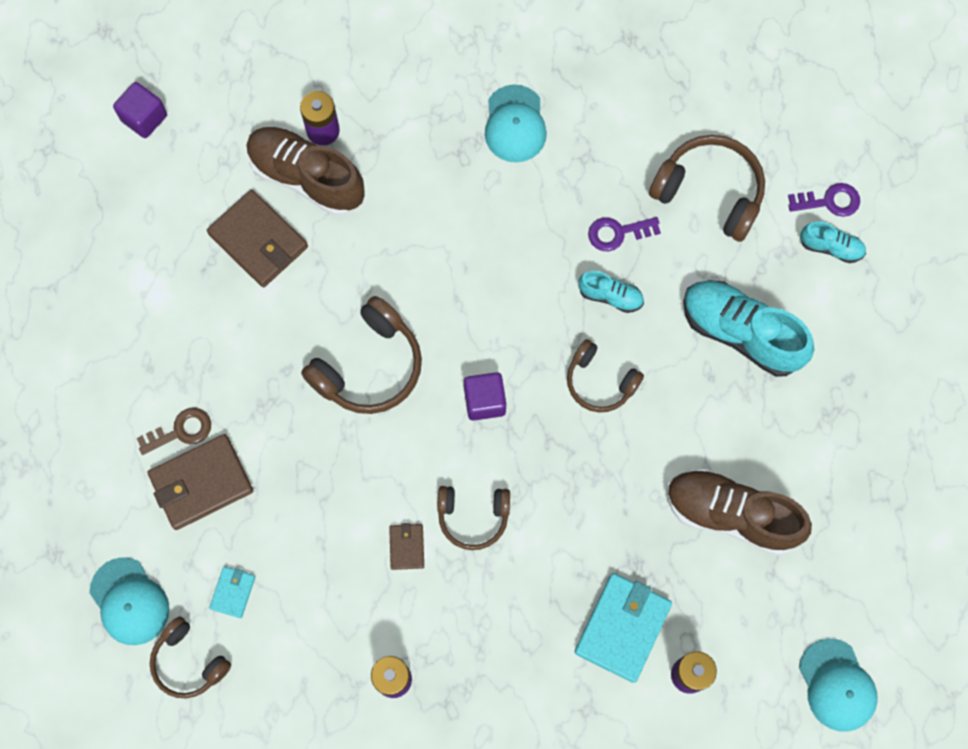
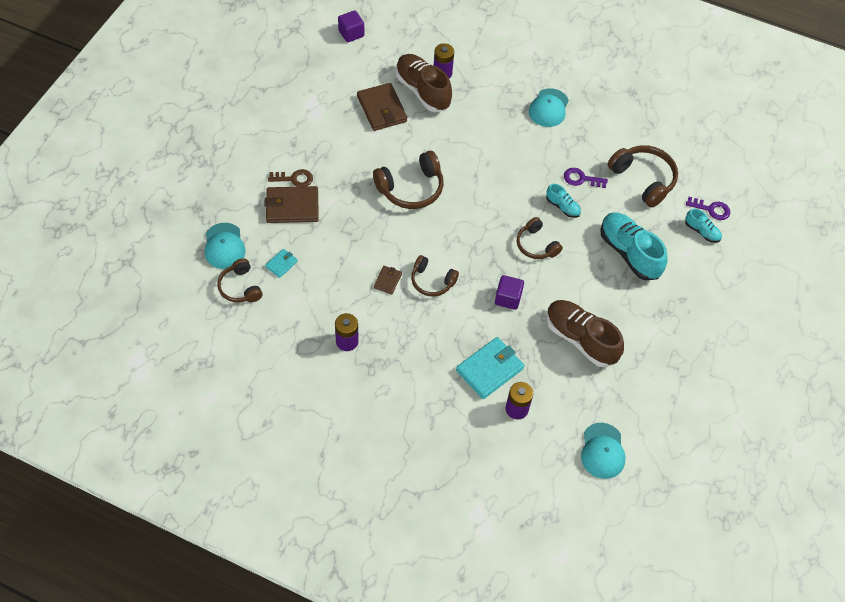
camera: 20 degrees right, 15 degrees down
purple cube [464,372,506,421] -> purple cube moved to [495,275,524,310]

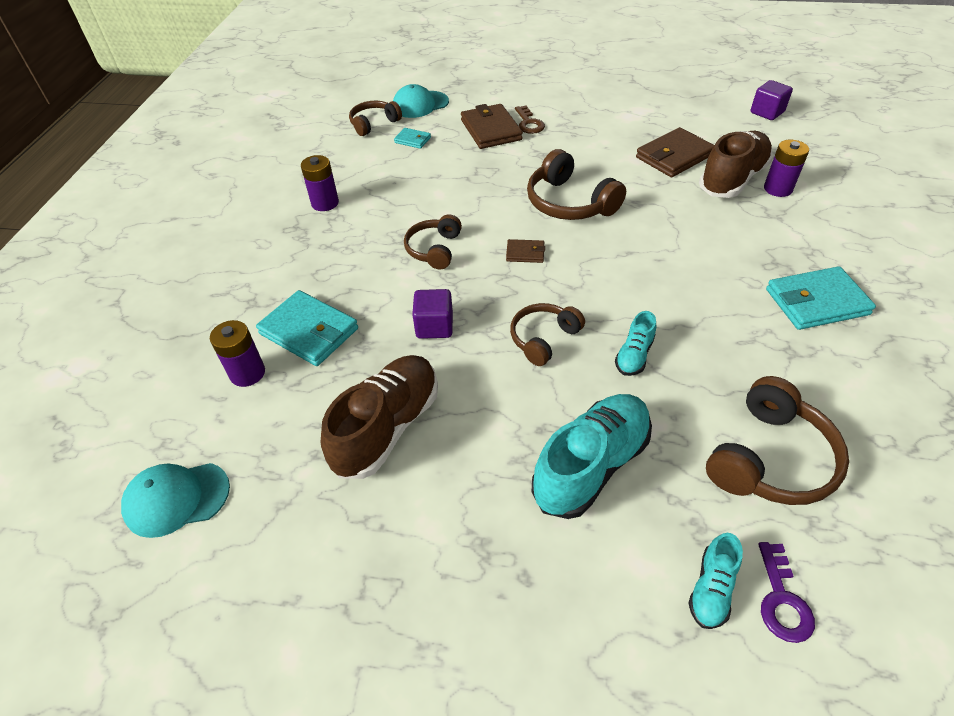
camera: 80 degrees right, 10 degrees down
brown wallet [374,266,402,295] -> brown wallet moved to [506,239,545,263]
turquoise cap [529,88,569,127] -> turquoise wallet [766,266,876,330]
purple key [564,168,608,188] -> none

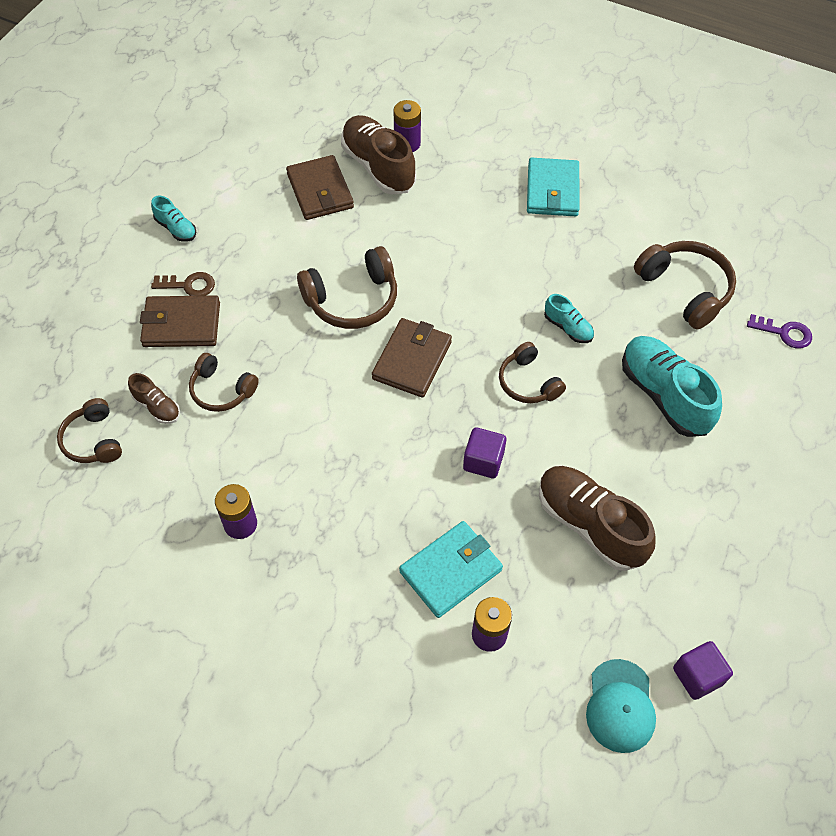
camera: 75 degrees left, 10 degrees up
turquoise cap [393,84,449,118] -> none
turquoise wallet [394,128,431,149] -> brown shoe [128,373,180,424]
brown headphones [404,214,462,269] -> brown headphones moved to [189,353,258,412]
brown wallet [506,239,545,263] -> brown wallet [372,318,452,398], size x1.99
turquoise shoe [688,533,743,629] -> turquoise shoe moved to [151,196,196,242]
purple cube [751,80,793,120] -> purple cube moved to [673,641,733,700]

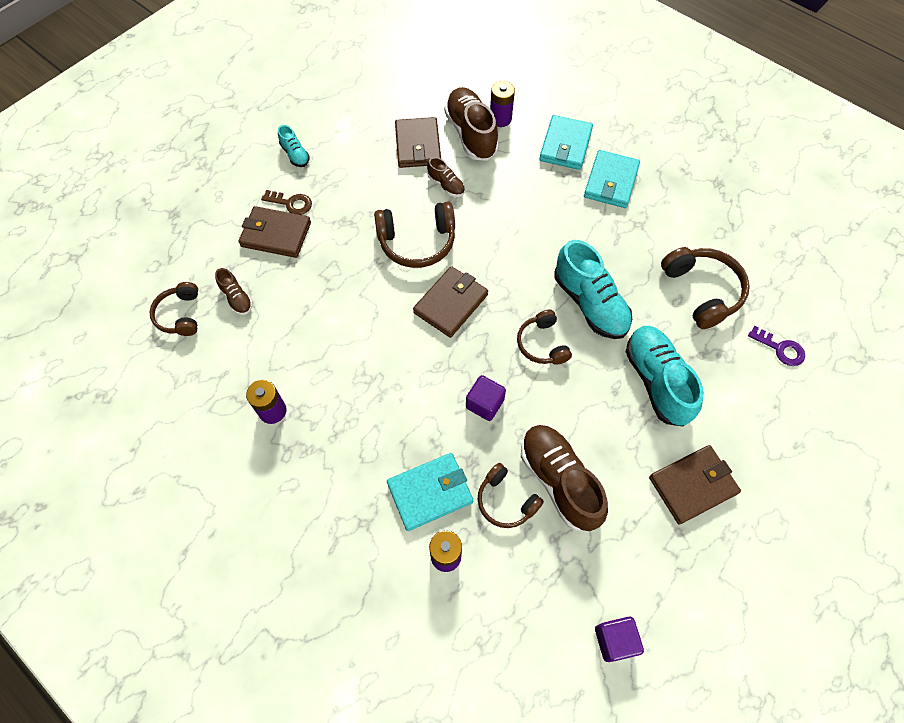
camera: 15 degrees right, 5 degrees up
brown headphones [189,353,258,412] -> brown headphones moved to [478,463,544,528]
turquoise shoe [544,294,594,343] -> turquoise shoe [554,240,632,339], size x2.02
turquoise cap [586,659,656,753] -> none
none -> brown shoe [427,157,465,197]
none -> turquoise wallet [539,115,593,170]
none -> brown wallet [649,445,741,524]

